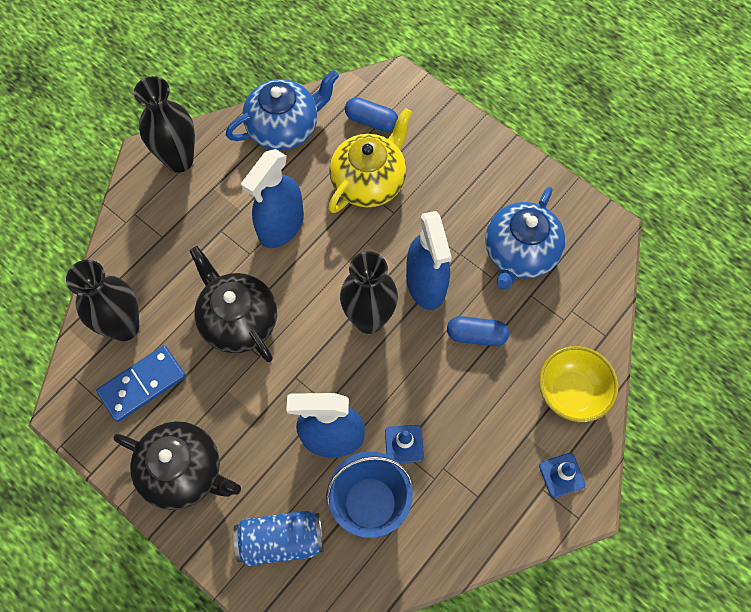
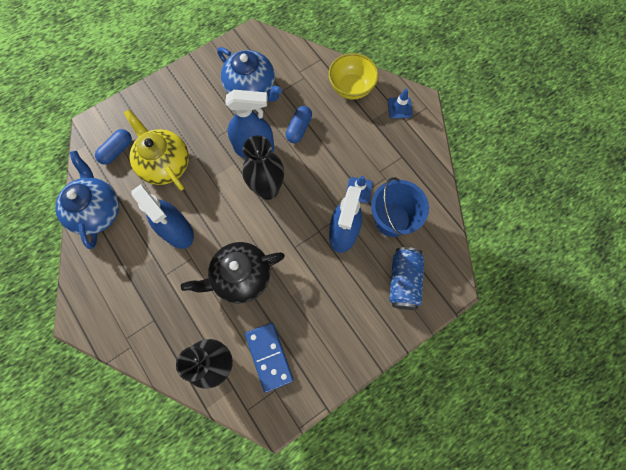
camera: 75 degrees left, 5 degrees up
black teapot [114,421,241,510] -> none
black vase [134,76,195,173] -> none

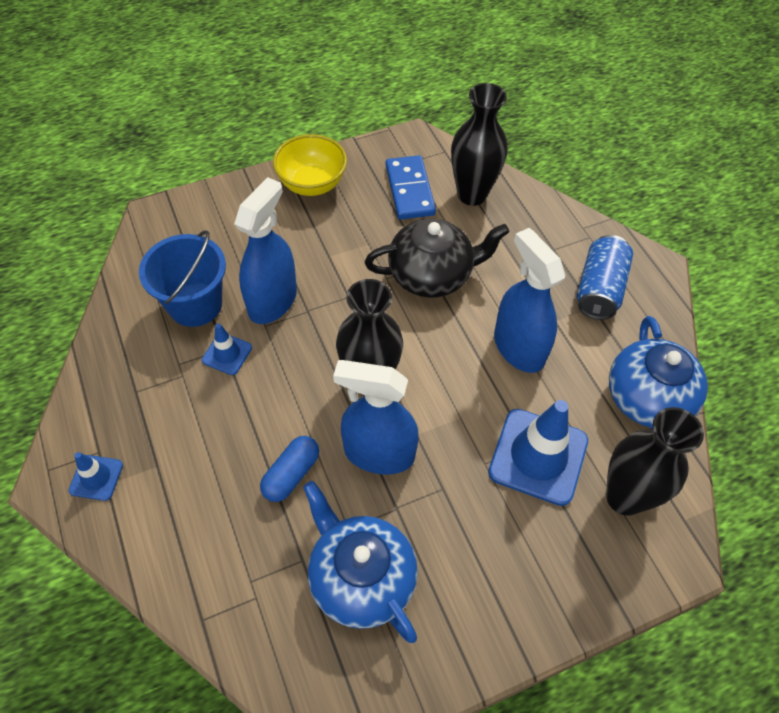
camera: 170 degrees left, 15 degrees down
blue capsule [95,129,132,165] -> black vase [606,407,704,516]
yellow teapot [124,109,189,190] -> blue traffic cone [488,400,588,506]
yellow bowl [329,53,379,99] -> yellow bowl moved to [273,134,347,196]
blue can [389,247,424,310] -> blue can moved to [577,235,633,320]

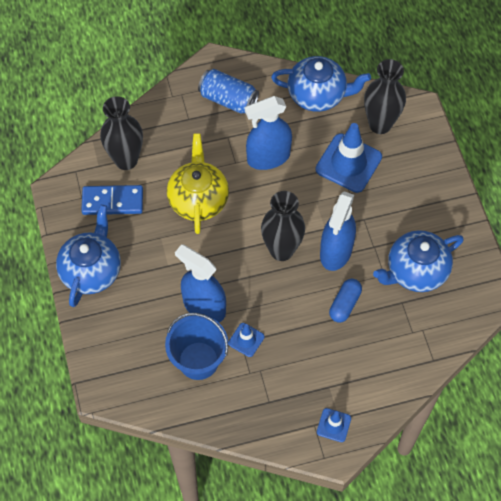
camera: 80 degrees left, 5 degrees up
blue capsule [260,436,319,502] -> blue capsule turned 75 degrees clockwise [329,279,362,323]
yellow bowl [273,134,347,196] -> blue teapot [56,205,121,307]
black teapot [365,219,509,298] -> yellow teapot [167,133,229,234]

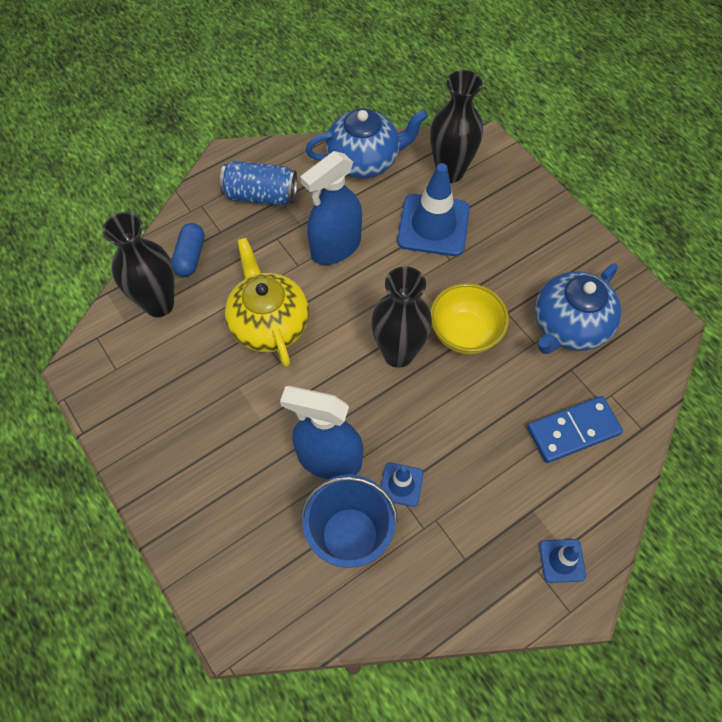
camera: 20 degrees left, 0 degrees up
blue teapot [56,205,121,307] -> none
blue domino [81,185,143,215] -> blue domino moved to [527,396,623,463]
blue spray bottle [320,191,356,271] -> yellow bowl [430,283,509,354]
blue capsule [329,279,362,323] -> blue capsule moved to [171,223,205,277]

